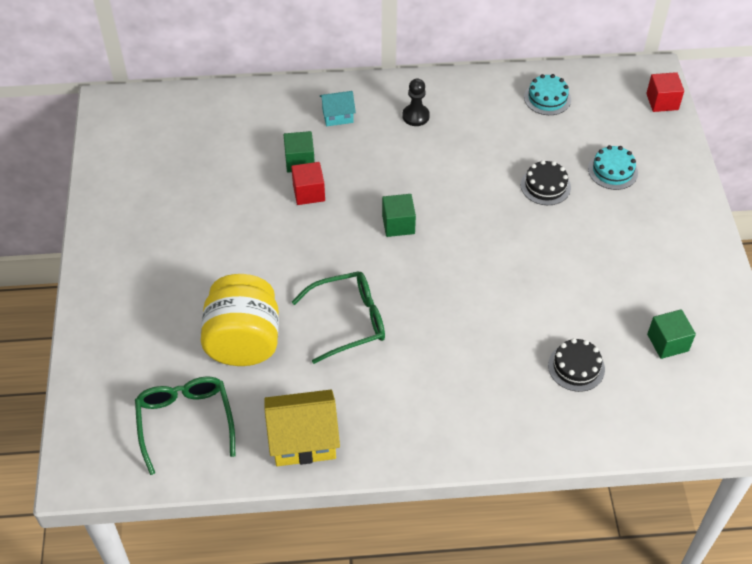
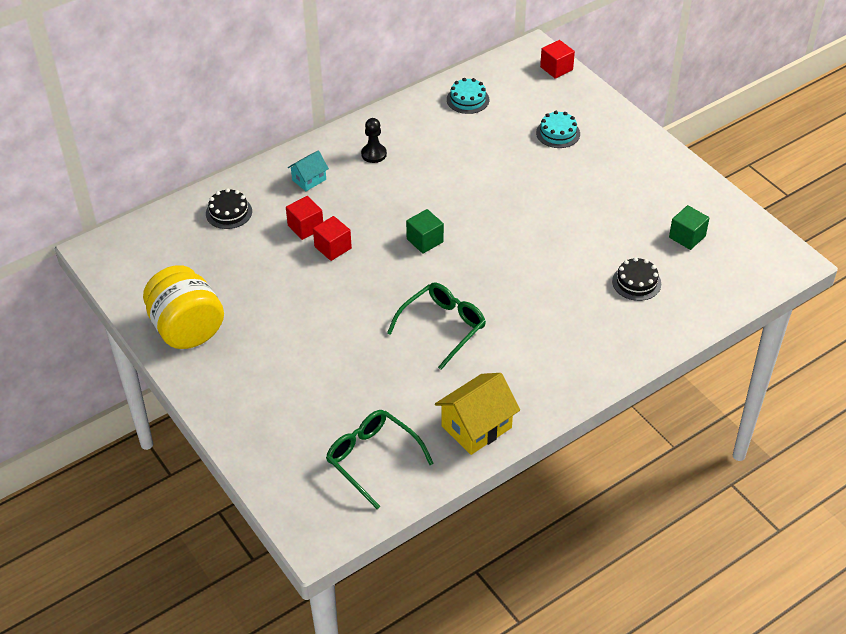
camera: 30 degrees left, 5 degrees down
yellow jar [201,274,279,366] -> yellow jar moved to [143,265,224,349]
green cube [284,131,315,173] -> red cube [286,196,323,240]
black cake [521,160,571,205] -> black cake moved to [206,188,252,229]

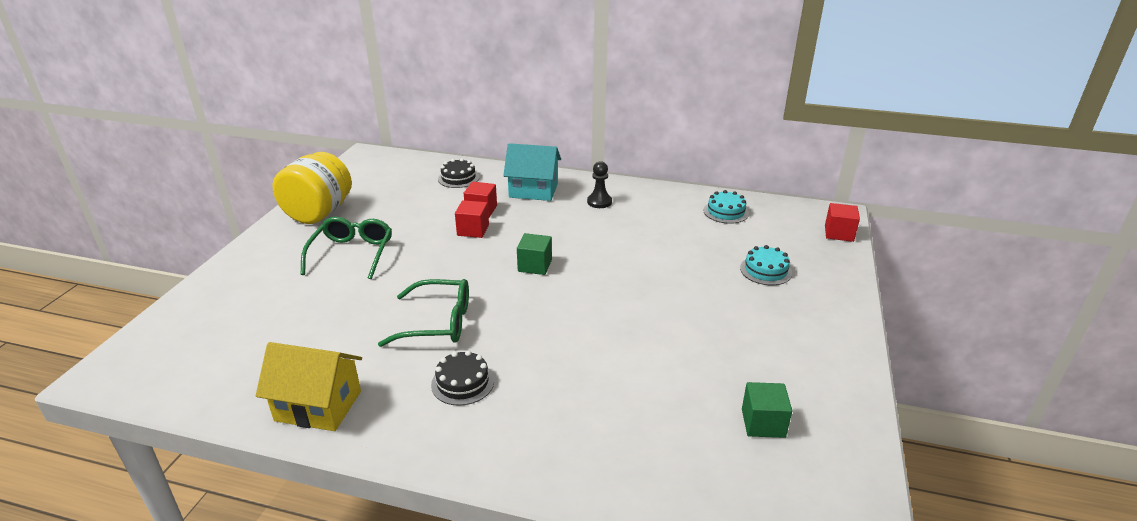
camera: 50 degrees right, 15 degrees down
turquoise house [288,151,329,191] -> turquoise house [503,143,561,201], size x1.75
green glasses [326,410,434,509] -> green glasses moved to [300,217,392,279]
black cake [612,257,661,301] -> black cake moved to [431,350,494,406]

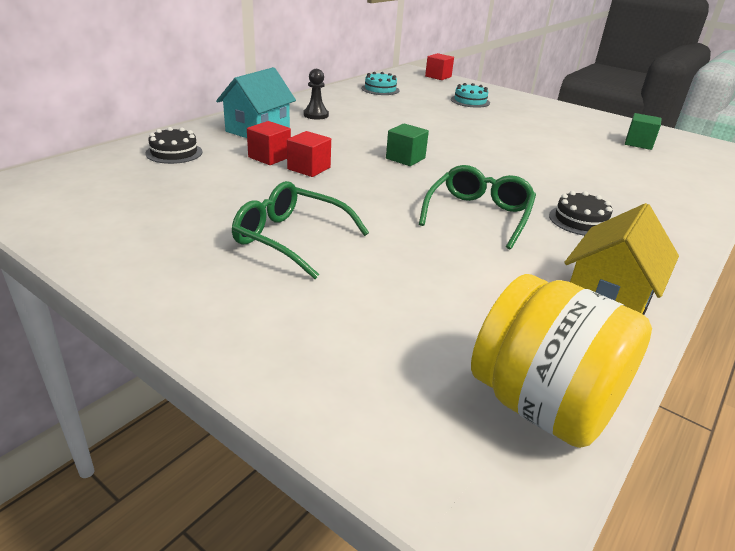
camera: 70 degrees left, 0 degrees up
yellow jar [272,152,352,224] -> yellow jar moved to [471,274,652,448]

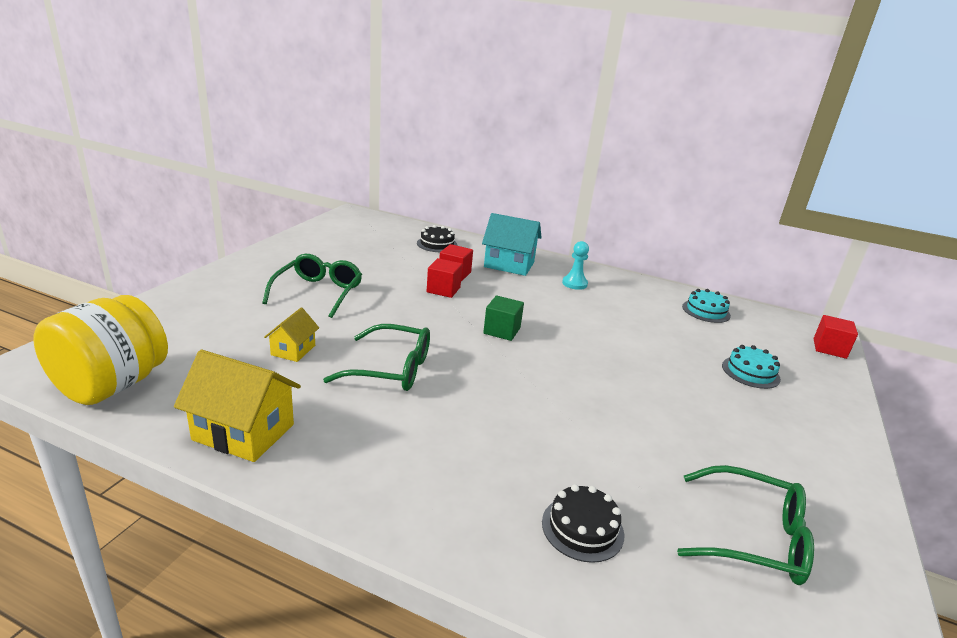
camera: 75 degrees right, 5 degrees down
black pawn [303,69,329,119] -> turquoise pawn [562,241,589,290]
black cake [549,191,613,236] -> black cake moved to [542,484,624,563]
green cube [625,113,662,150] -> green glasses [677,465,814,585]
none -> yellow house [264,308,319,362]

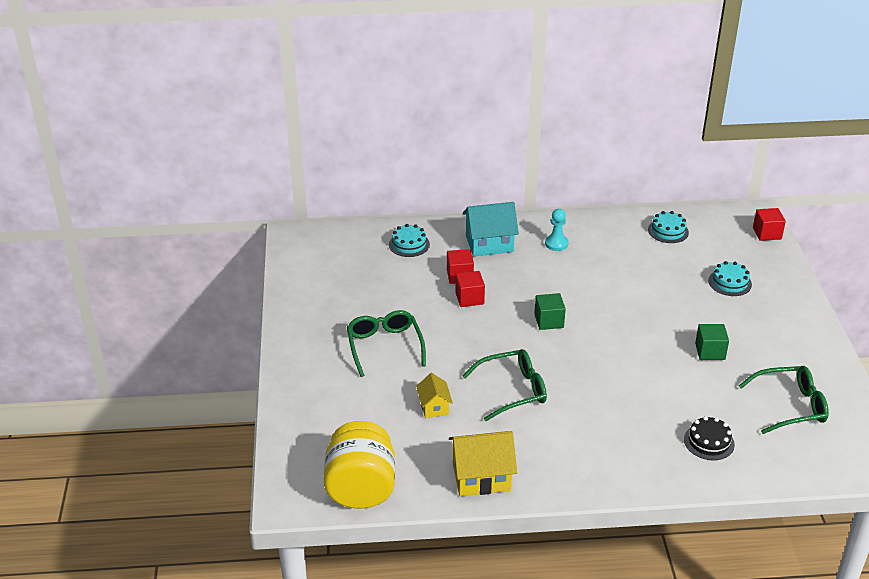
camera: 25 degrees left, 10 degrees up
black cake [417,225,458,252] -> turquoise cake [389,224,430,257]
none -> green cube [695,324,729,360]

